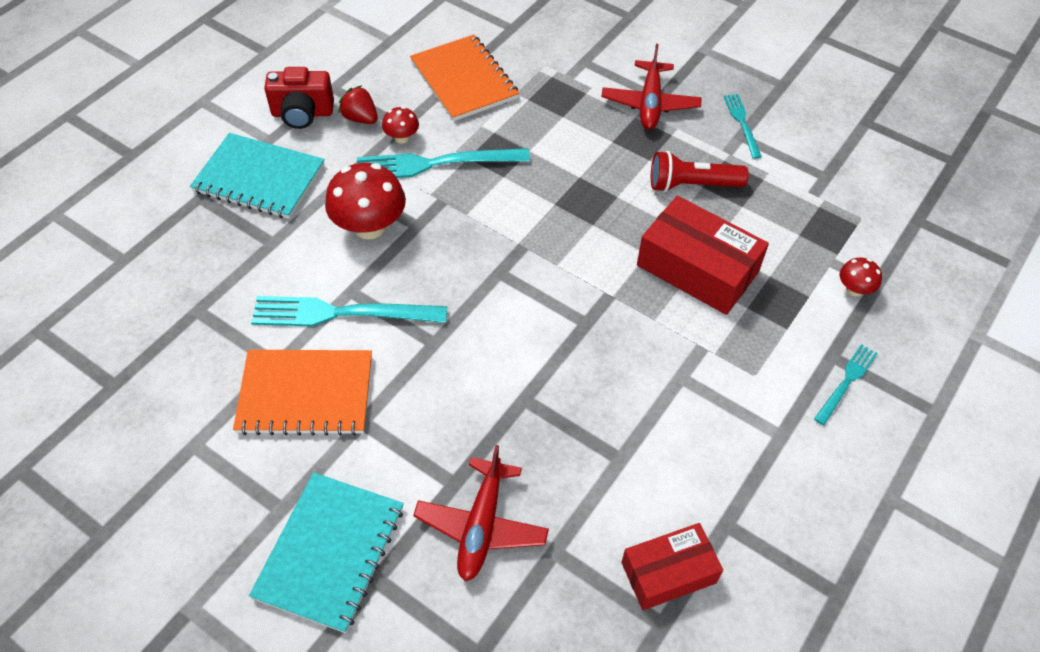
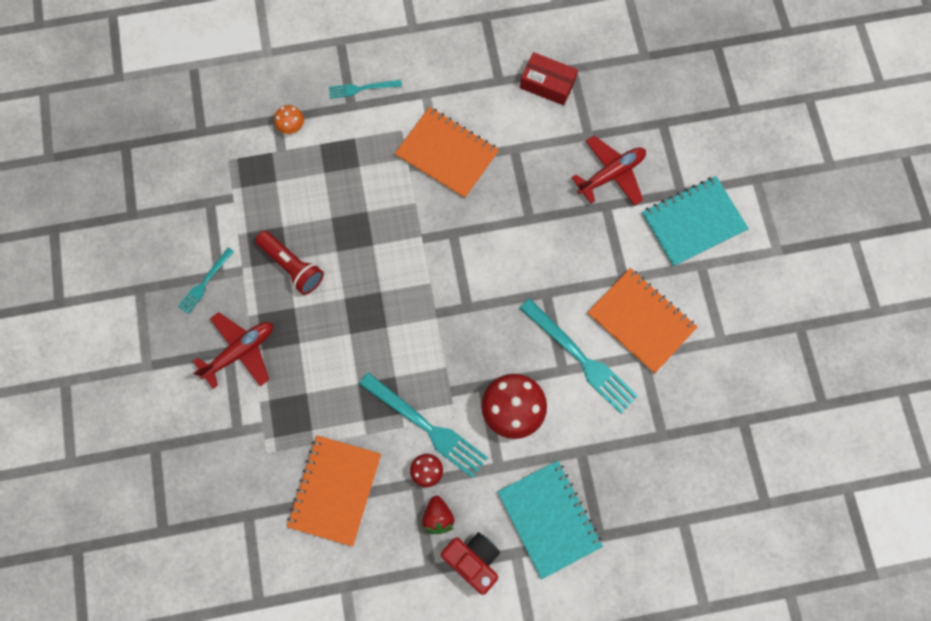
camera: 135 degrees left, 20 degrees up
red box [637,196,769,315] -> none
red mushroom [840,258,882,296] -> orange mushroom [274,105,304,134]
none -> orange notebook [394,107,499,199]

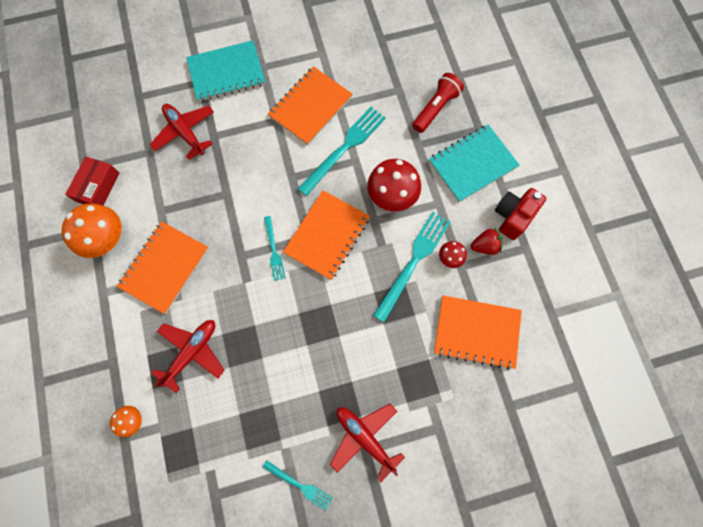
camera: 95 degrees left, 0 degrees up
red flashlight [255,231,324,295] -> red flashlight moved to [412,73,464,133]
turquoise fork [329,80,402,99] -> turquoise fork moved to [264,216,285,281]
turquoise notebook [642,176,749,267] -> turquoise notebook turned 75 degrees counterclockwise [186,40,265,102]
none -> orange mushroom [61,204,122,258]
none -> red plane [151,320,225,393]
none -> orange notebook [283,190,370,280]

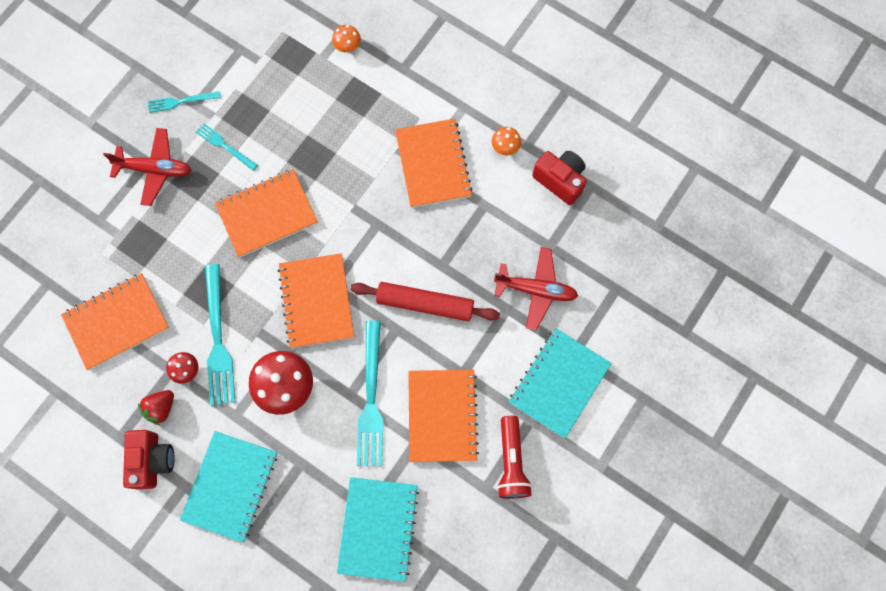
camera: 140 degrees right, 0 degrees up
orange mushroom [61,204,122,258] -> orange mushroom [492,127,521,155], size x0.50
red box [65,156,120,206] -> red camera [532,151,587,205]
red plane [151,320,225,393] -> none
turquoise fork [264,216,285,281] -> turquoise fork moved to [196,123,258,171]
red flashlight [412,73,464,133] -> red flashlight moved to [497,416,532,499]
none -> orange notebook [215,169,318,258]
none -> turquoise notebook [337,477,419,582]
none -> red rolling pin [351,282,500,321]

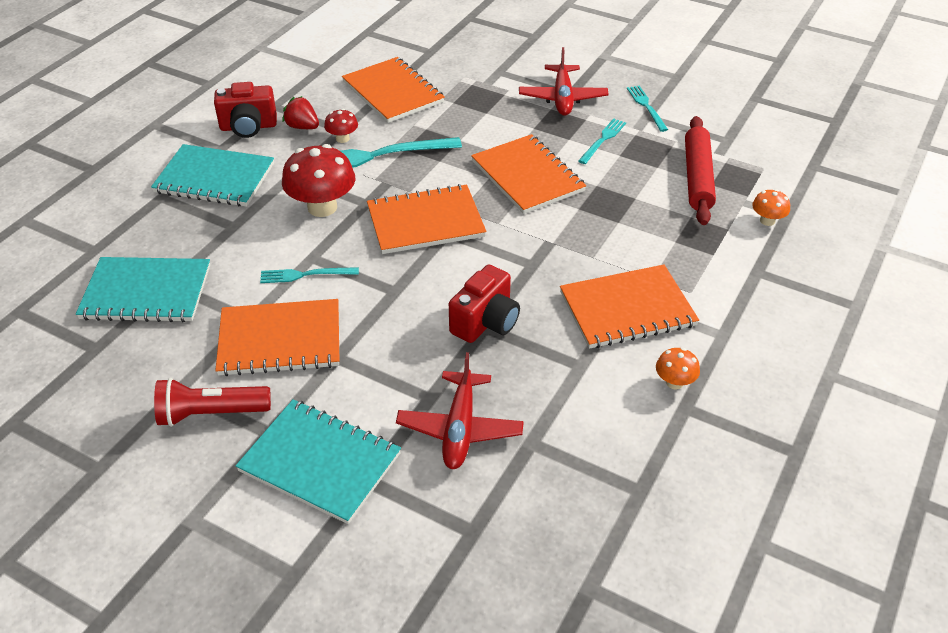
camera: 85 degrees right, 30 degrees down
red rolling pin [351,282,500,321] -> red rolling pin moved to [685,116,716,225]
turquoise fork [357,321,383,466] -> turquoise fork [260,267,359,283], size x0.54
red camera [532,151,587,205] -> red camera moved to [449,265,520,343]

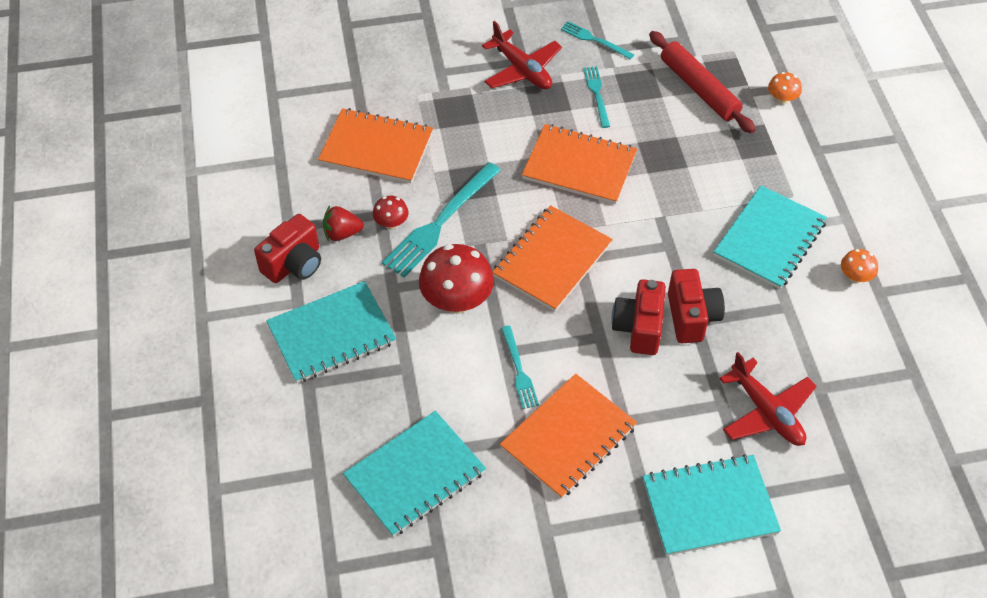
camera: 40 degrees left, 10 degrees up
red flashlight [154,378,271,427] -> none
turquoise fork [260,267,359,283] -> turquoise fork turned 60 degrees counterclockwise [501,326,539,409]
orange notebook [560,265,699,349] -> turquoise notebook [713,186,827,289]
none -> red camera [611,279,666,355]

